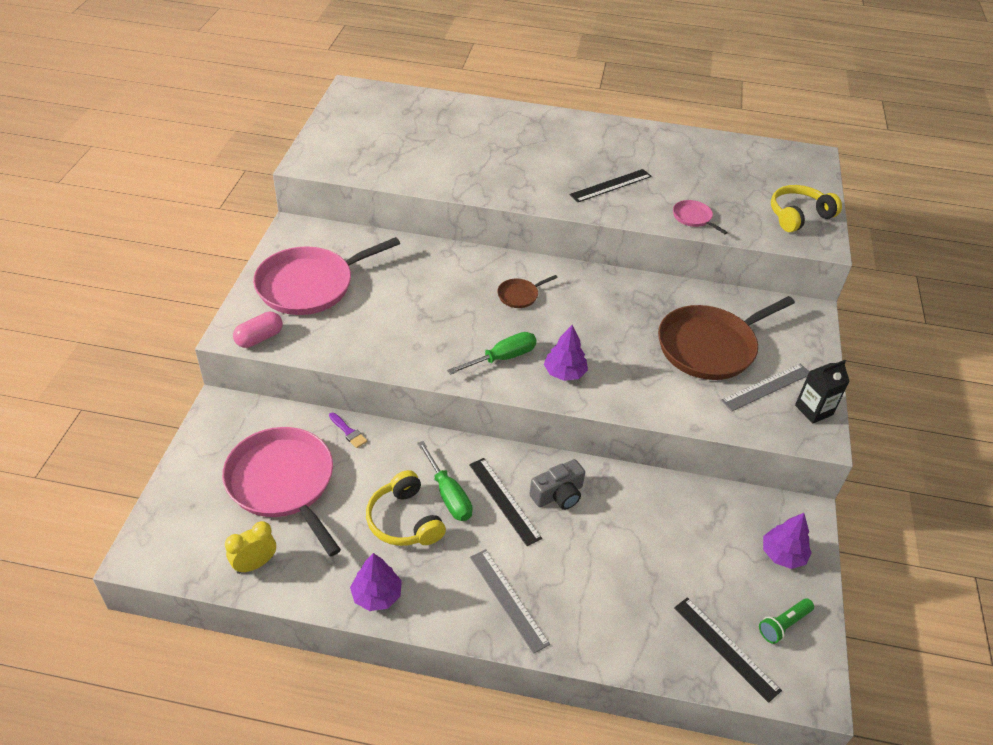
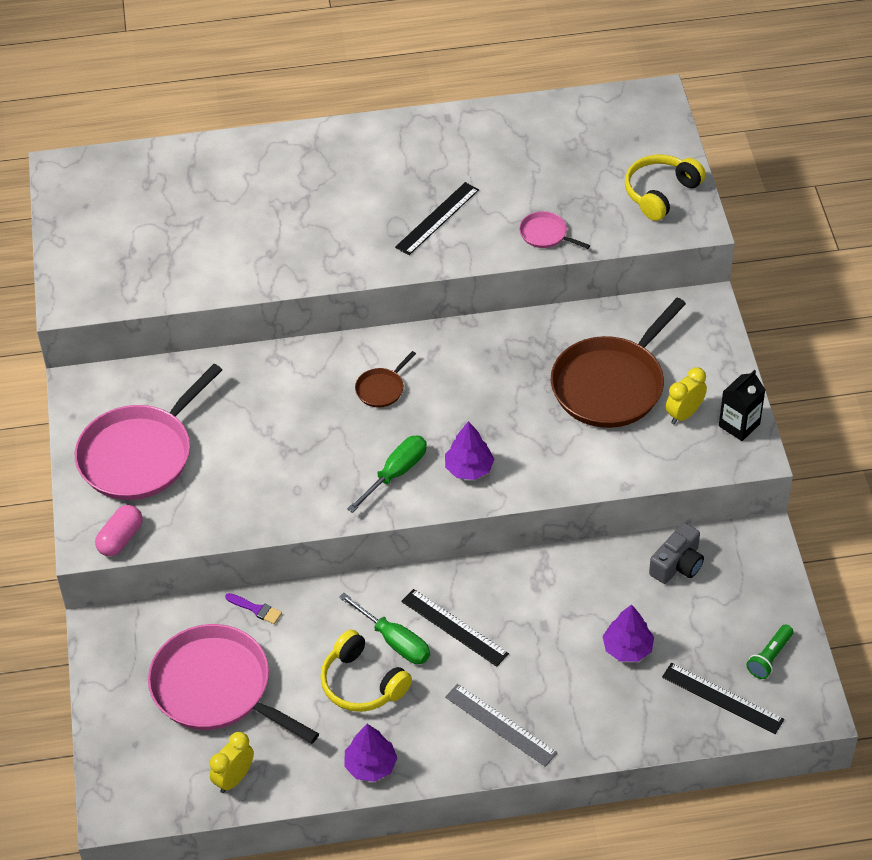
camera: 15 degrees left, 5 degrees up
grey camera [529,459,585,510] -> grey camera moved to [649,523,704,584]
grey ruler [721,364,809,411] -> yellow clock [666,367,707,424]
purple tree [763,513,812,569] -> purple tree moved to [602,604,654,662]

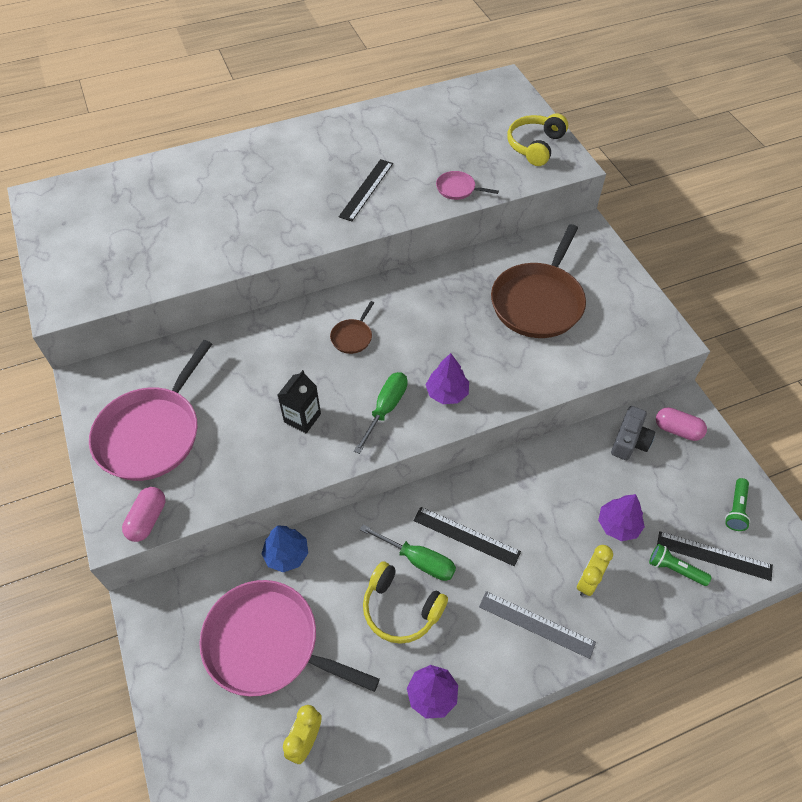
camera: 15 degrees left, 5 degrees up
purple brush [225,593,282,624] -> blue tree [262,525,308,572]
yellow clock [666,367,707,424] -> yellow clock moved to [577,545,613,597]
black carton [719,370,765,441] -> black carton moved to [278,370,321,433]
none -> green flashlight [649,544,712,586]
none -> pink capsule [656,407,707,441]

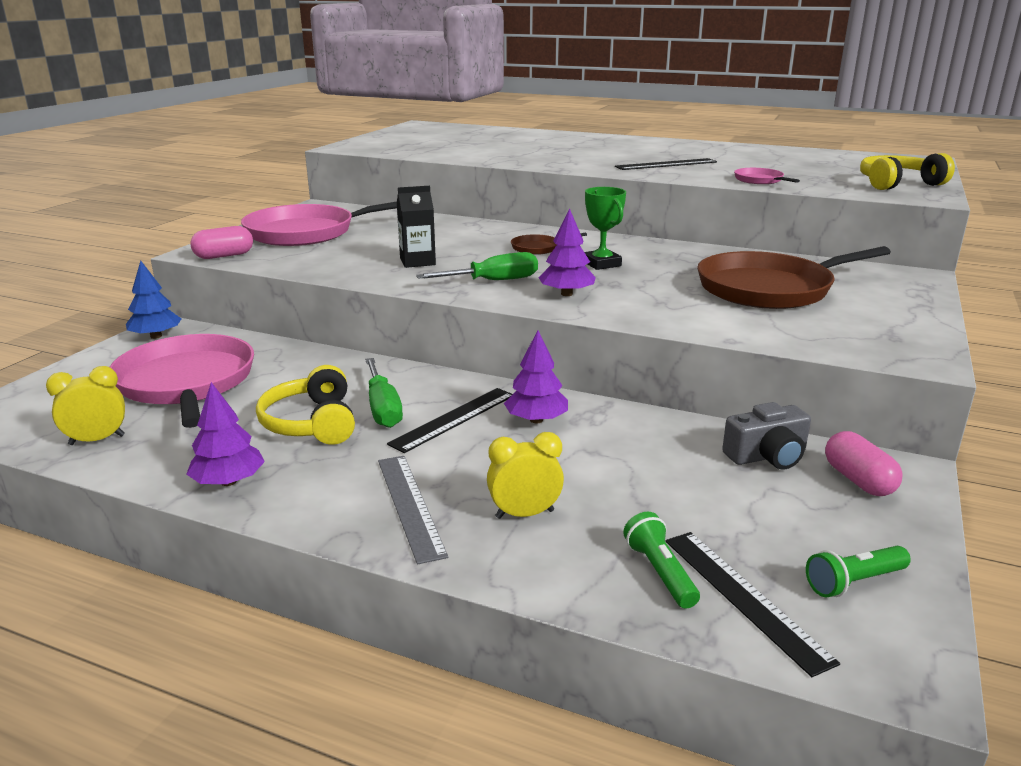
camera: 45 degrees right, 30 degrees down
blue tree [262,525,308,572] -> blue tree moved to [126,261,181,339]
black ruler [413,507,521,567] -> black ruler turned 60 degrees clockwise [387,388,512,453]
purple tree [598,494,645,541] -> purple tree moved to [504,330,568,423]
none -> green trophy [584,187,626,270]

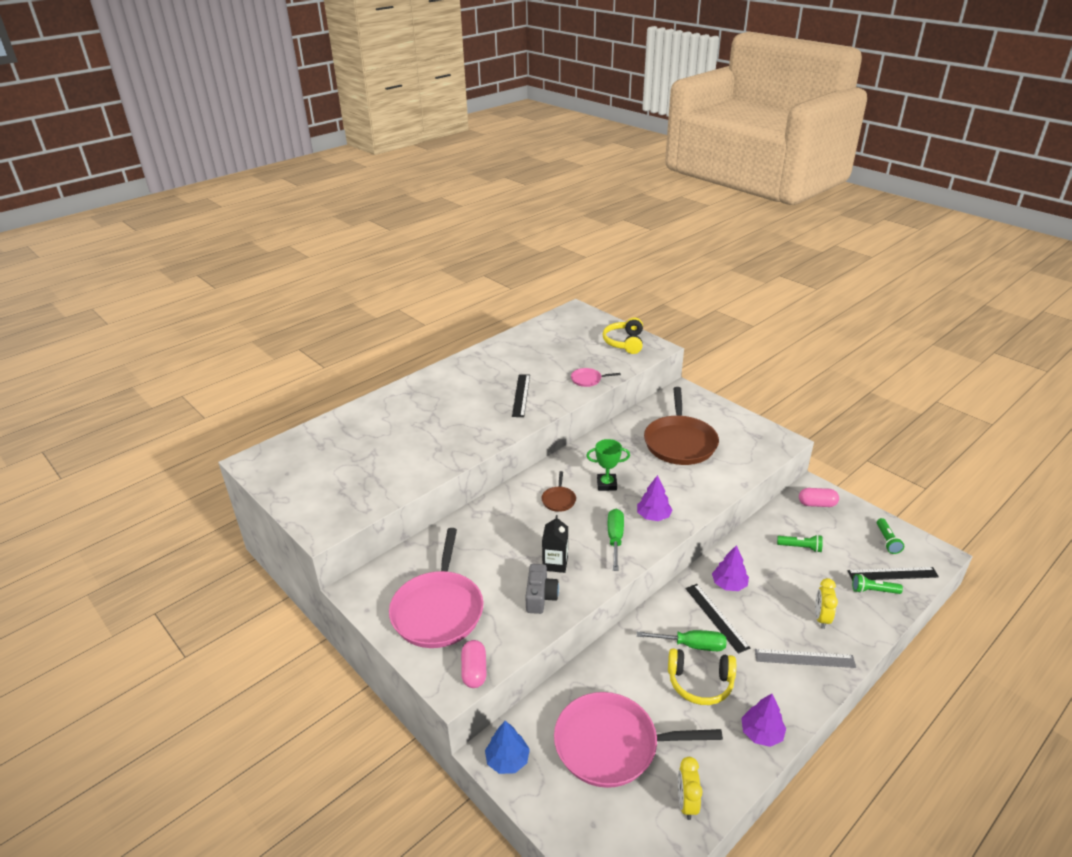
camera: 65 degrees left, 10 degrees up
grey camera [722,402,811,470] -> grey camera moved to [525,564,559,614]
none -> green flashlight [777,535,823,553]

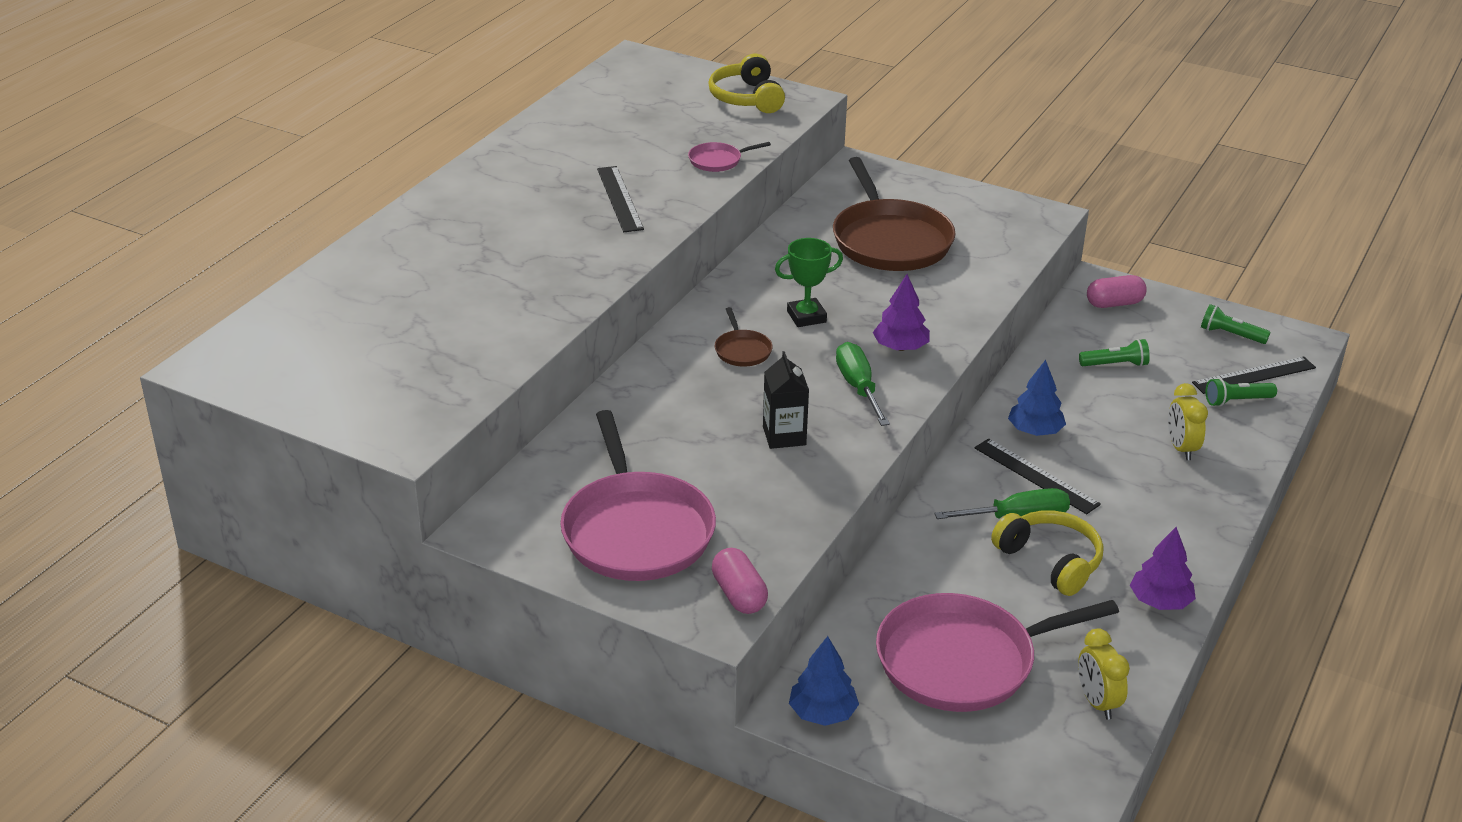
camera: 20 degrees left, 0 degrees up
grey camera [525,564,559,614] -> none
yellow headphones [668,648,736,705] -> yellow headphones turned 120 degrees counterclockwise [991,510,1103,596]
purple tree [712,545,749,591] -> blue tree [1008,360,1066,436]
grey ruler [755,649,856,668] -> none
green flashlight [877,518,904,554] -> green flashlight turned 135 degrees clockwise [1201,304,1270,344]

